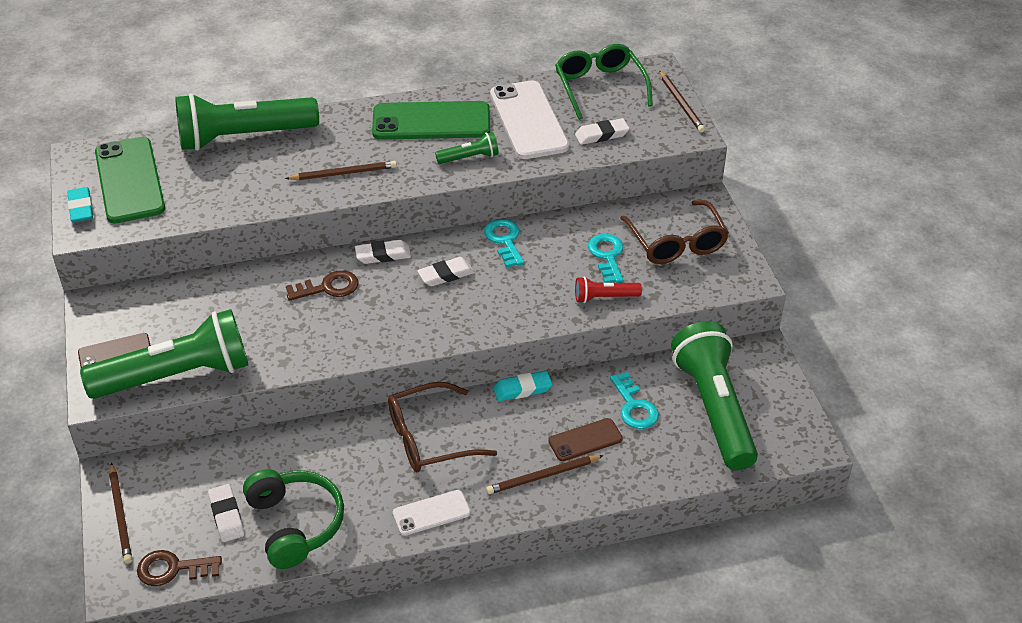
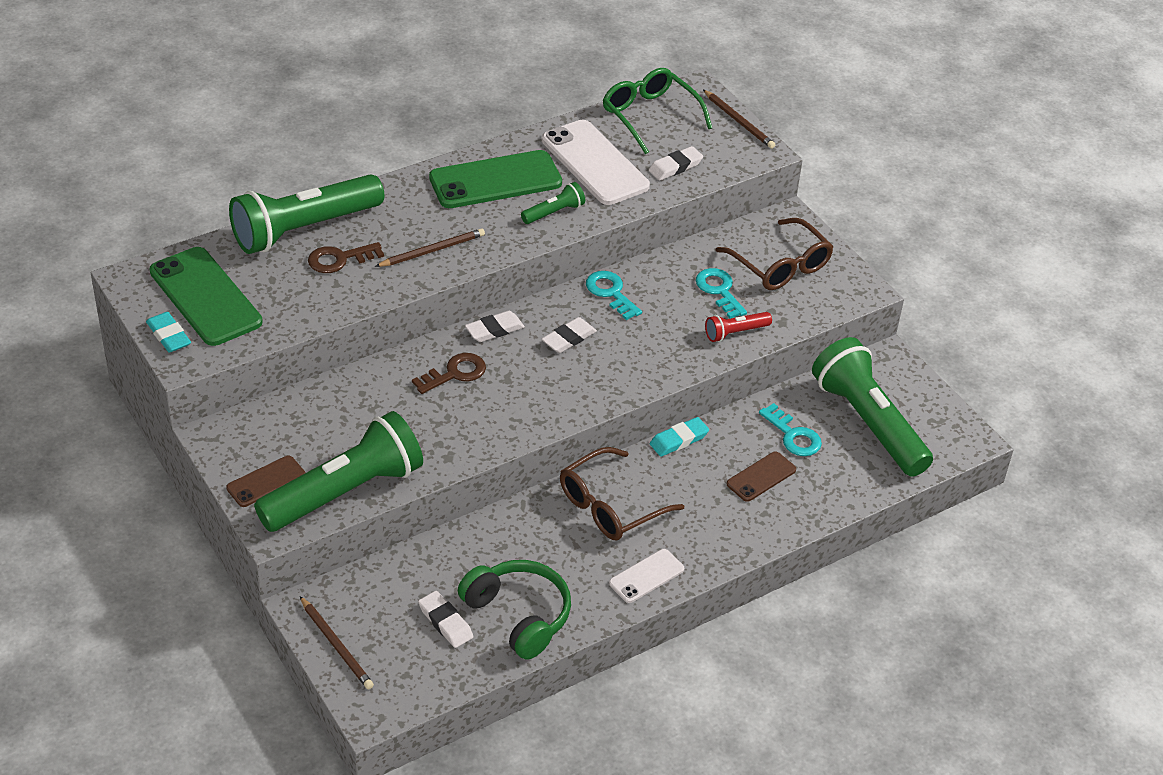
camera: 20 degrees left, 0 degrees up
brown key [137,550,222,586] -> brown key moved to [308,242,384,273]
brown pencil [486,455,604,494] -> none

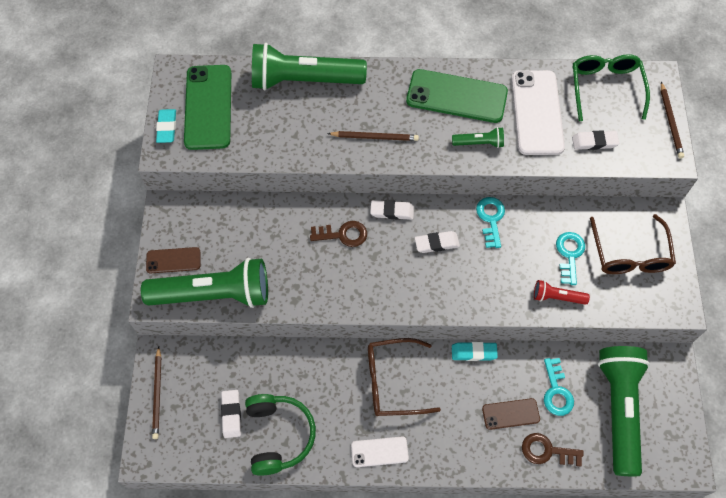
camera: 35 degrees right, 20 degrees up
brown key [308,242,384,273] -> brown key moved to [522,433,583,466]

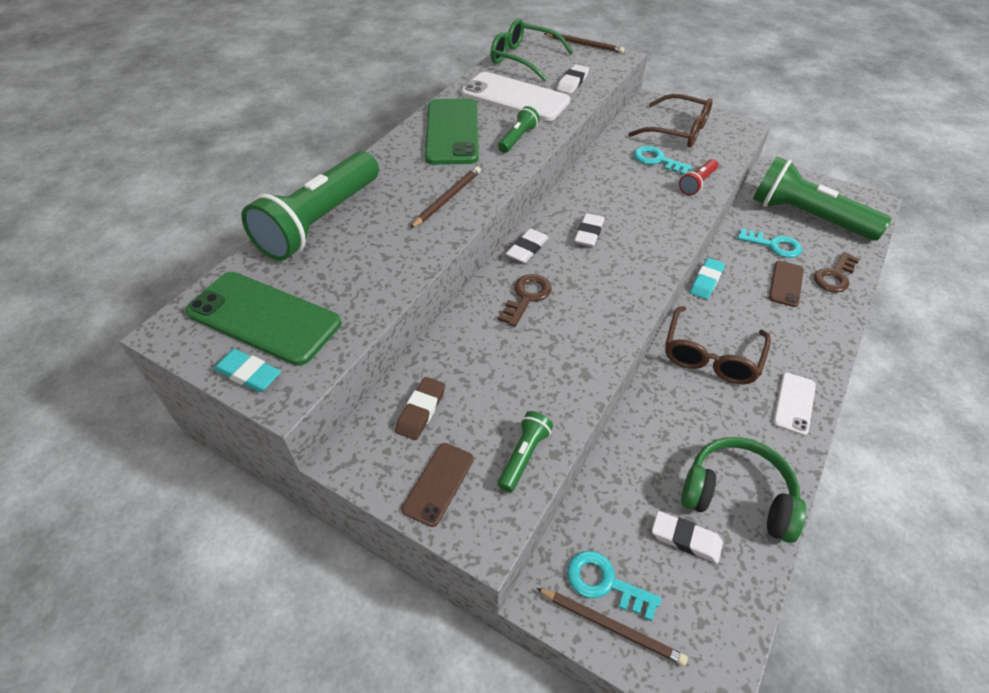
camera: 60 degrees left, 15 degrees down
green flashlight [141,258,268,308] -> green flashlight [498,411,553,492], size x0.44
green phone [406,69,508,123] -> green phone turned 45 degrees counterclockwise [425,98,479,165]
turquoise key [476,197,505,248] -> turquoise key moved to [567,551,661,621]
none -> brown eraser [395,377,445,440]

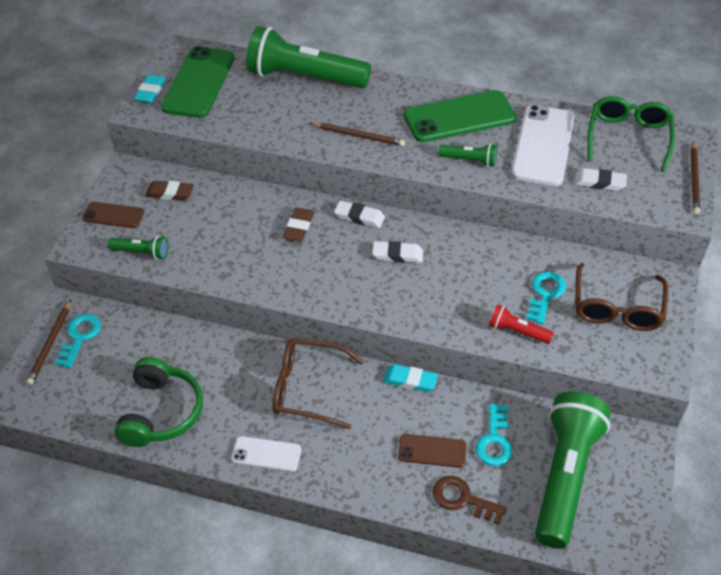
camera: 75 degrees right, 0 degrees up
brown key [498,274,551,327] -> brown eraser [283,208,314,242]
white eraser [652,511,723,563] -> none

